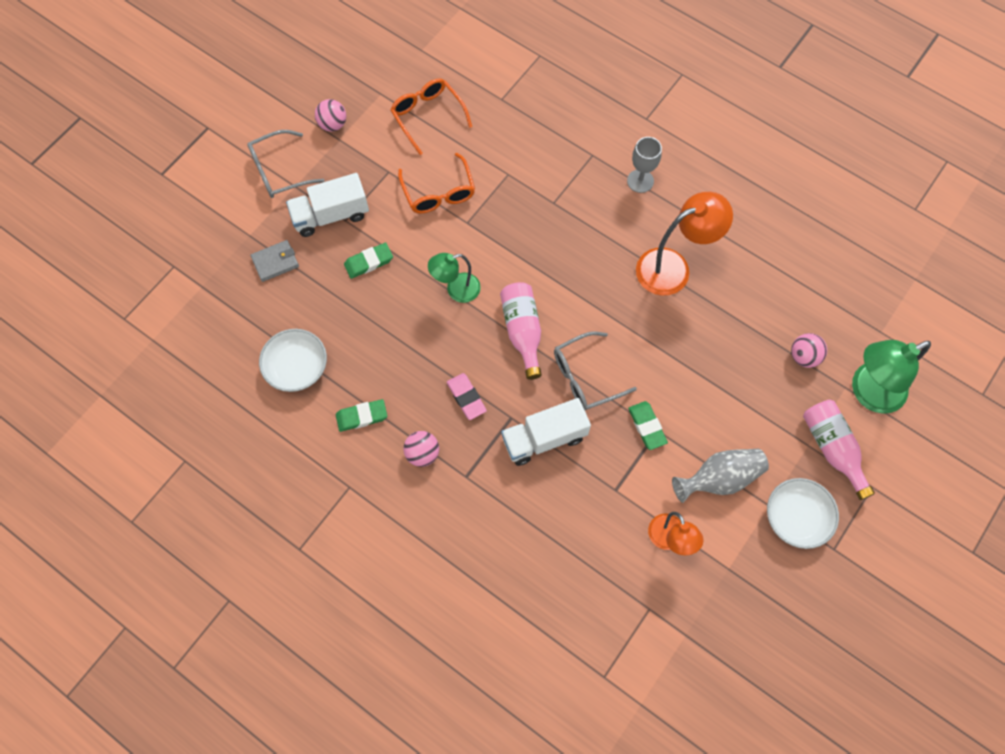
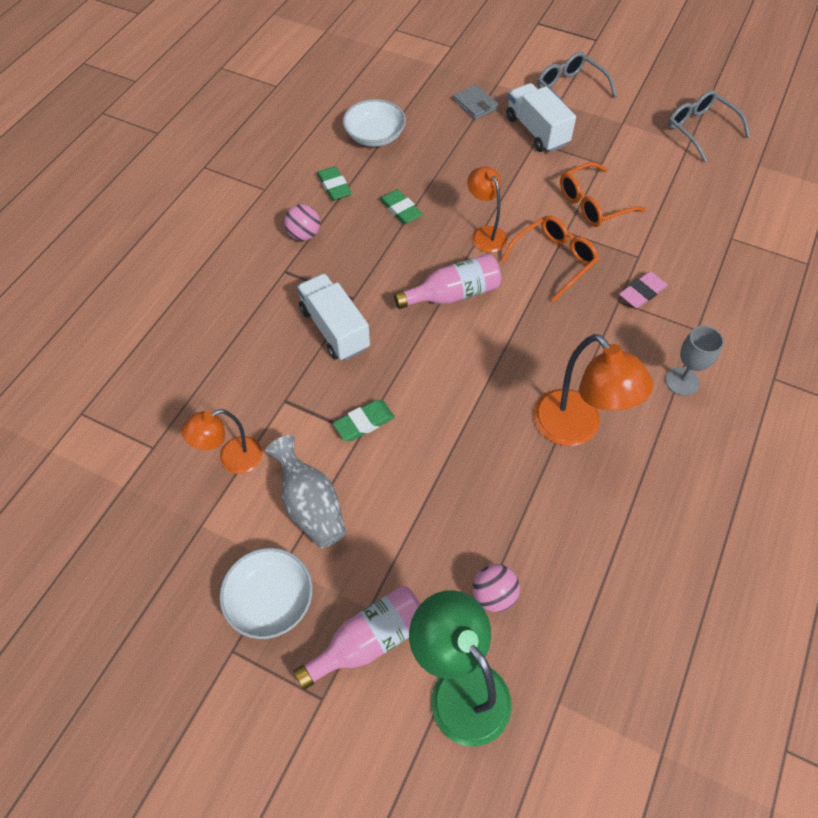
camera: 80 degrees right, 10 degrees down
pink ball [315,99,346,132] -> none
green eraser [344,243,393,279] -> green eraser moved to [379,189,423,224]
orange glasses [391,78,472,155] -> orange glasses moved to [501,215,599,302]
green lamp [428,253,481,303] -> orange lamp [467,167,508,253]
pink eraser [447,373,487,420] -> pink eraser moved to [619,271,668,308]
grey glasses [554,331,637,411] -> grey glasses moved to [668,90,750,162]

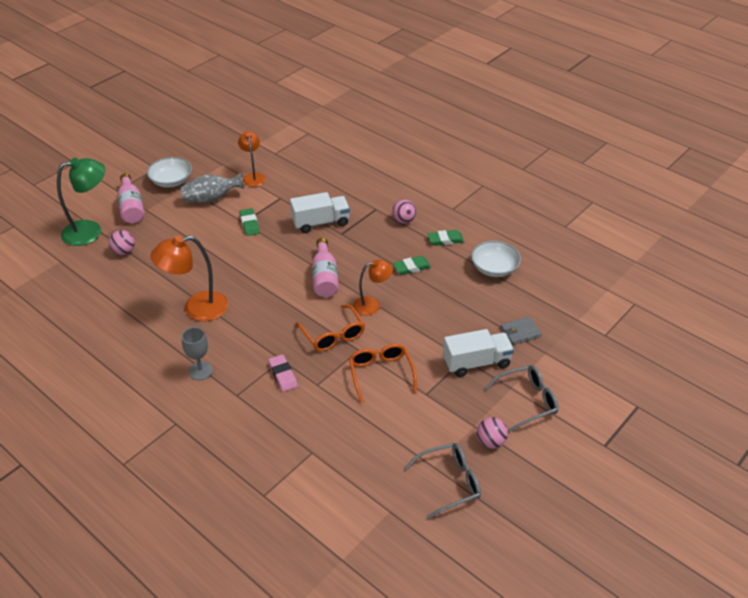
camera: 105 degrees right, 15 degrees down
none -> pink ball [477,417,508,448]

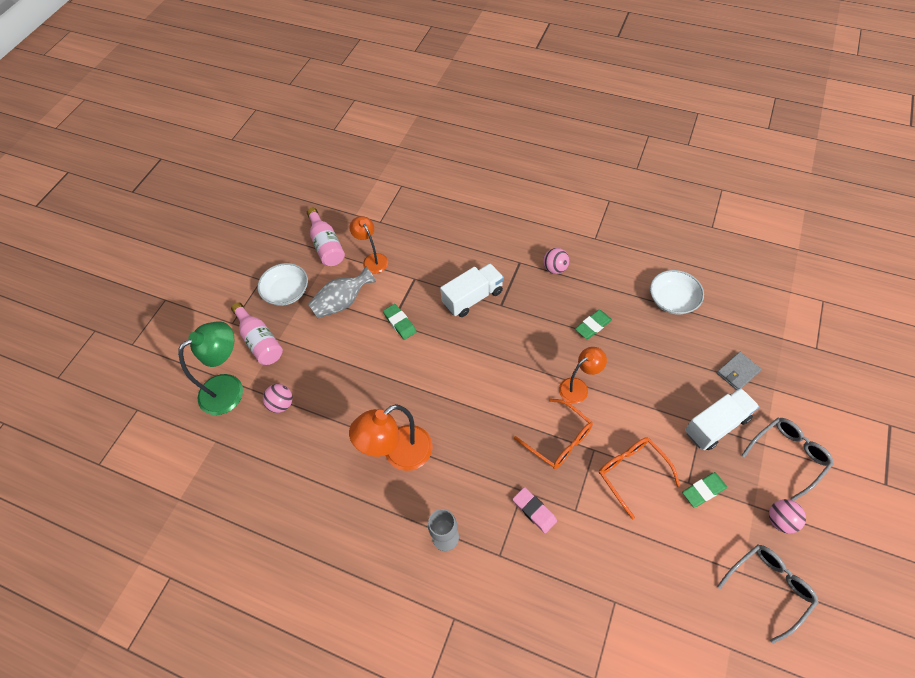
camera: 15 degrees left, 15 degrees up
pink bottle [312,238,339,297] -> pink bottle moved to [307,208,345,266]
green eraser [427,230,464,246] -> green eraser moved to [682,472,727,508]

